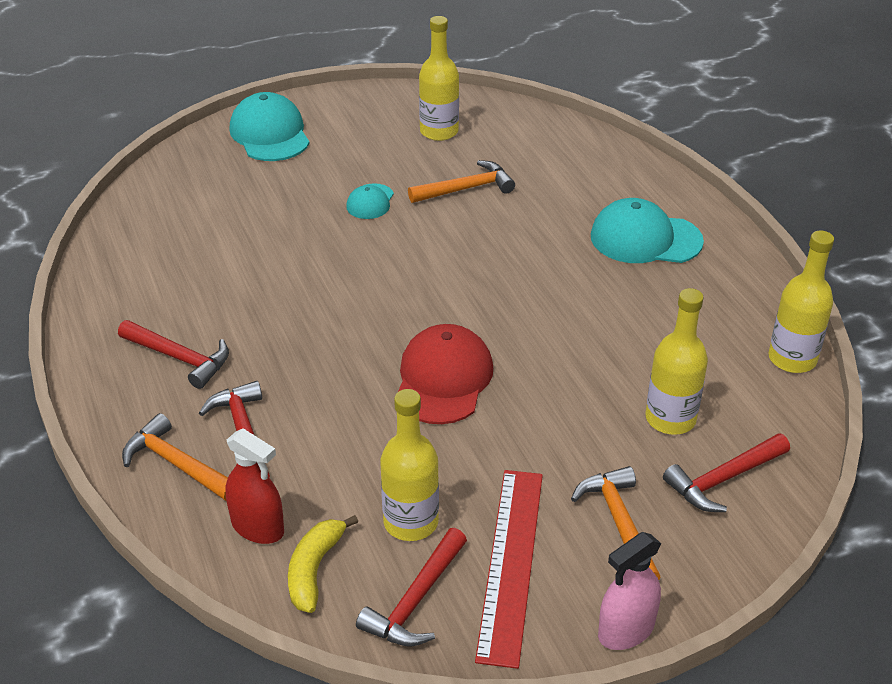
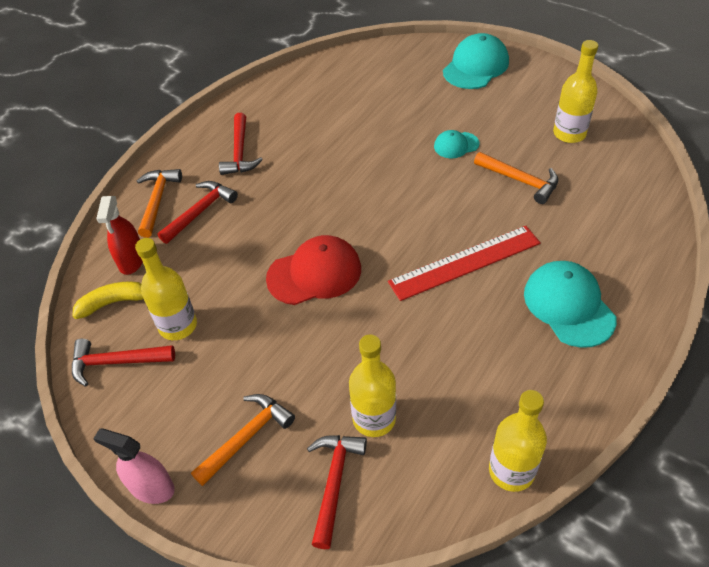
camera: 60 degrees right, 10 degrees up
red ruler [475,470,543,669] -> red ruler moved to [388,226,541,301]
red hammer [663,433,790,512] -> red hammer turned 75 degrees clockwise [307,435,367,549]

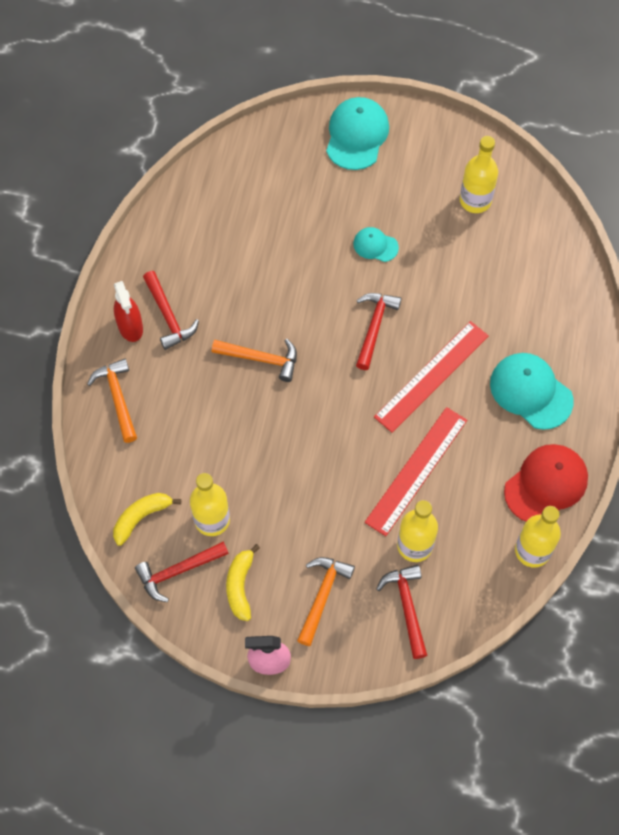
camera: 25 degrees left, 15 degrees up
red spray bottle [96,196,143,275] -> red spray bottle moved to [114,281,143,342]
red hammer [158,181,238,244] -> red hammer moved to [356,293,402,370]
red cap [266,235,361,305] -> red cap moved to [504,444,588,521]
turquoise cap [434,130,479,158] -> turquoise cap turned 60 degrees clockwise [353,227,399,262]
orange hammer [474,152,558,204] -> orange hammer moved to [212,339,297,382]
none -> yellow banana [226,544,260,621]
none -> red ruler [365,407,467,536]

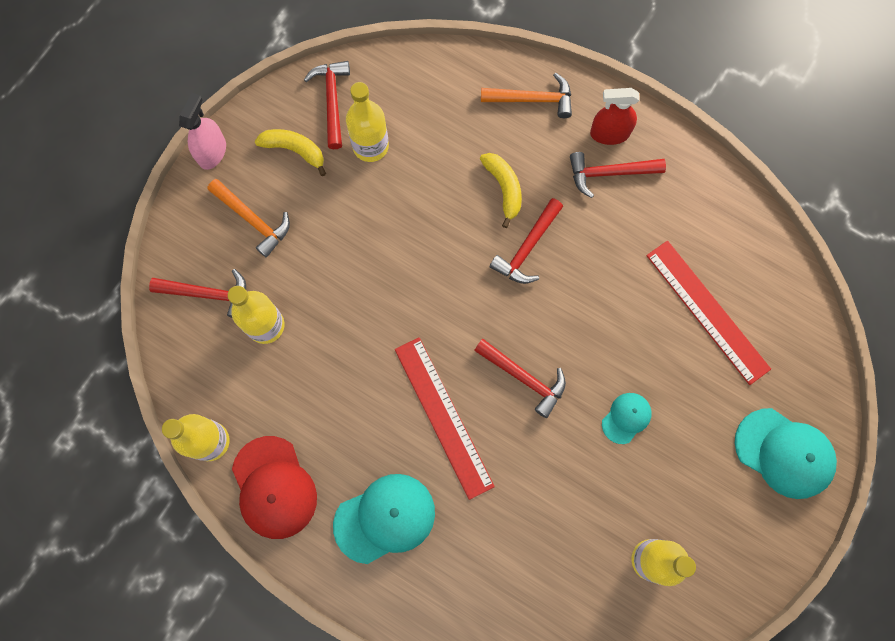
camera: 110 degrees right, 10 degrees up
yellow banana [113,493,181,546] -> yellow banana moved to [480,153,522,228]
orange hammer [212,339,297,382] -> red hammer [490,198,563,284]
red ruler [365,407,467,536] -> red ruler moved to [646,241,771,385]

